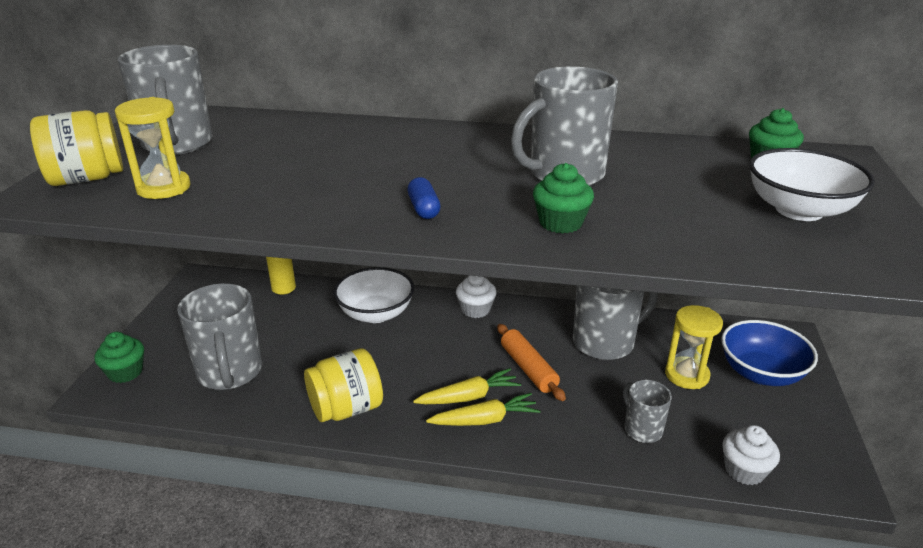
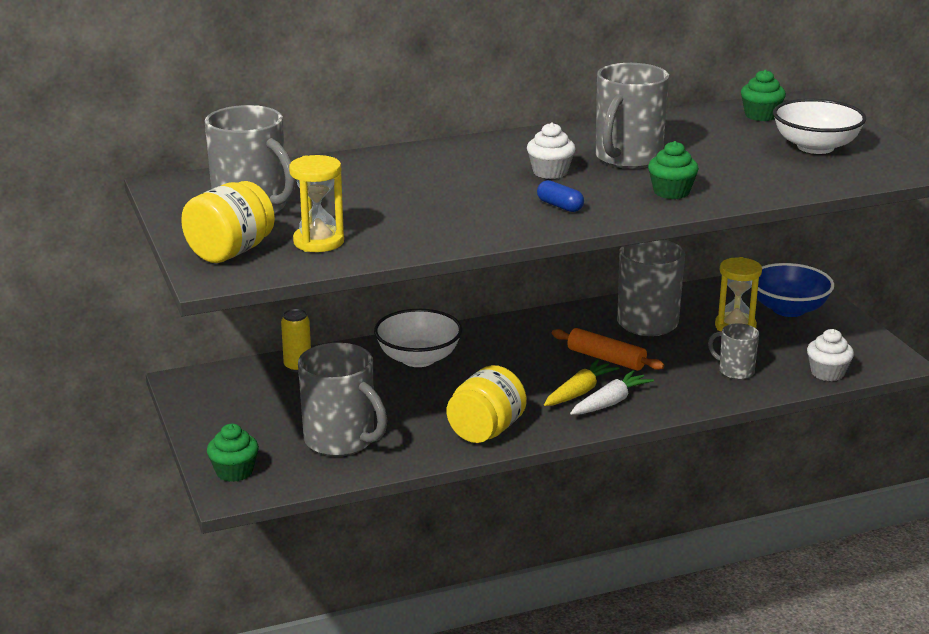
camera: 30 degrees left, 5 degrees down
yellow carrot [426,393,540,426] -> white carrot [570,370,654,415]
white cupcake [456,275,496,318] -> white cupcake moved to [527,122,575,179]

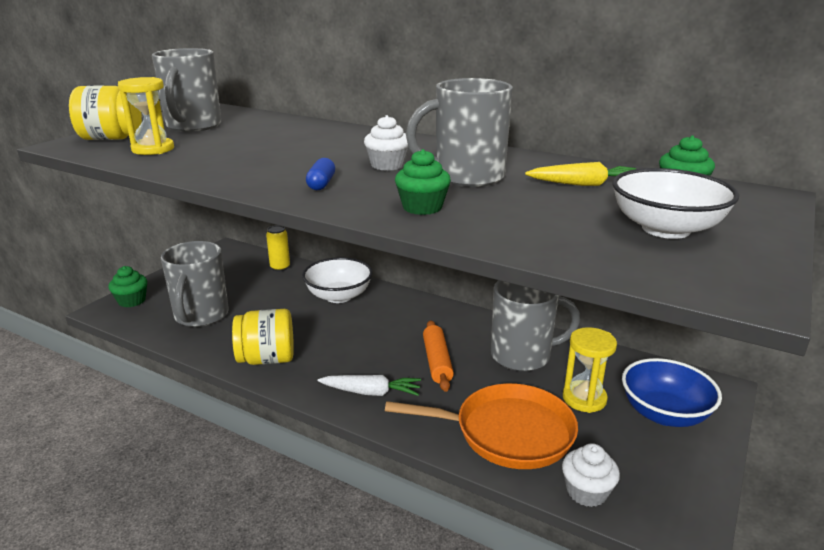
camera: 50 degrees right, 0 degrees up
yellow carrot [544,359,619,406] -> yellow carrot moved to [525,162,636,186]
grey mug [708,323,759,380] -> orange pan [385,383,578,469]

